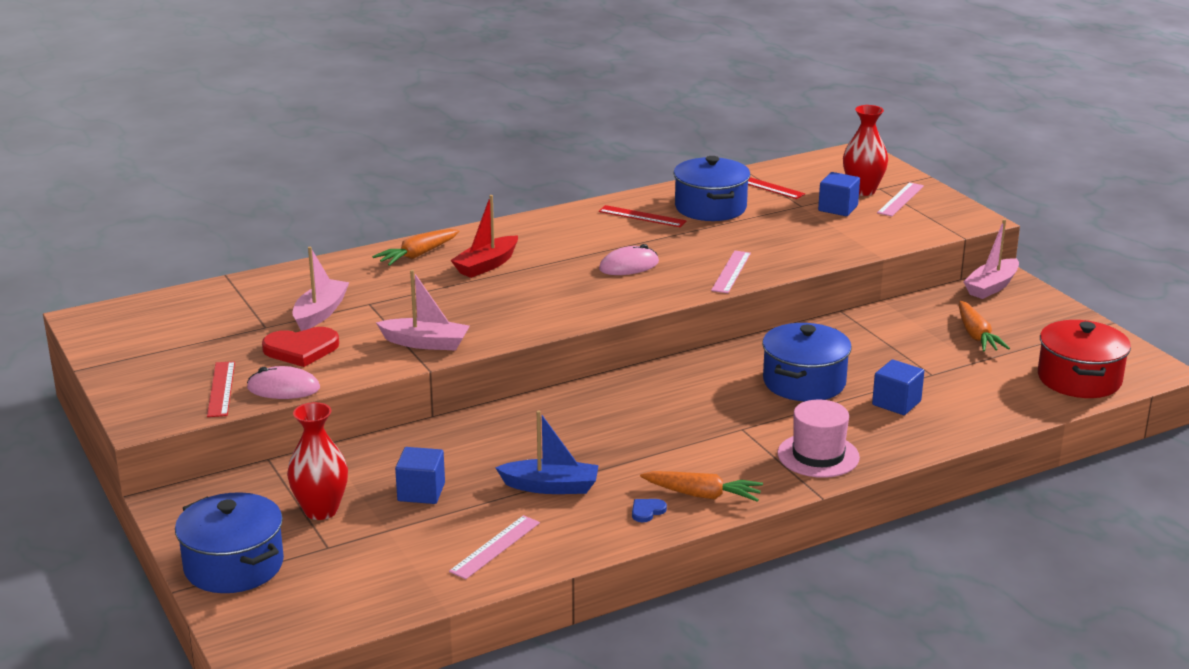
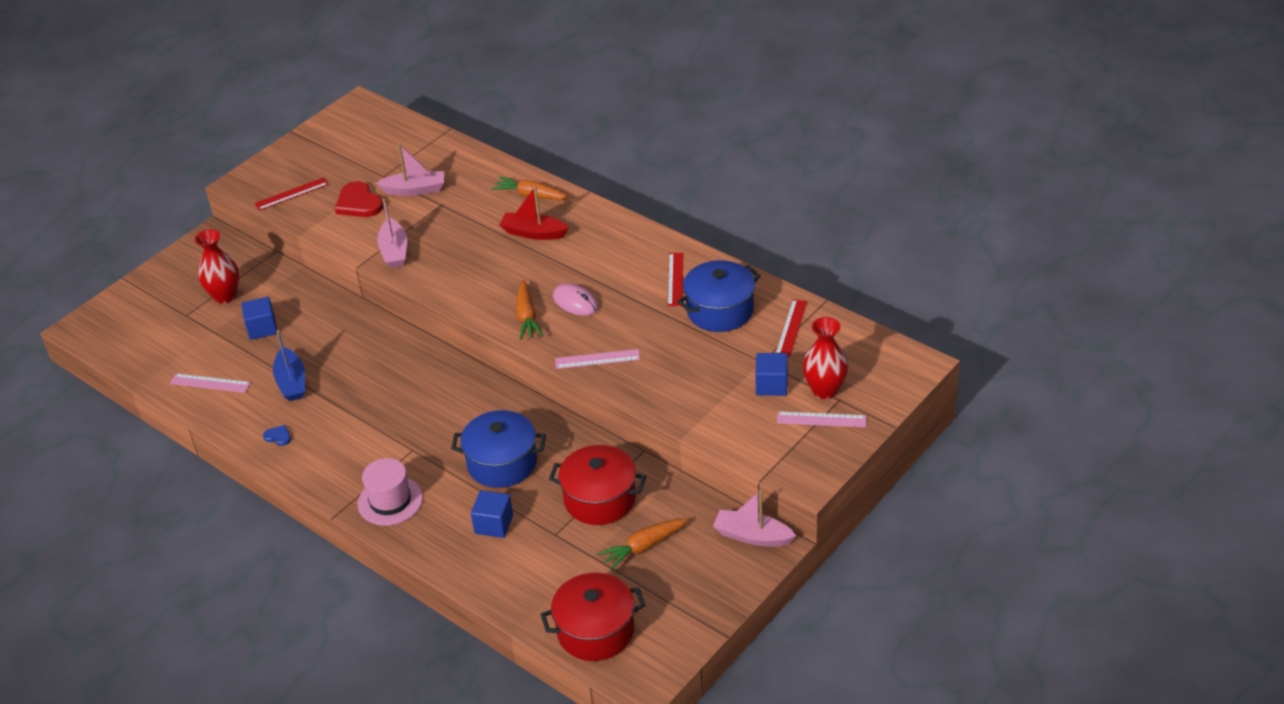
camera: 70 degrees right, 15 degrees up
blue pot [175,492,284,593] -> none
pink mouse [247,366,320,399] -> none
orange carrot [640,471,763,502] -> orange carrot moved to [516,280,543,340]
none -> red pot [549,445,646,525]

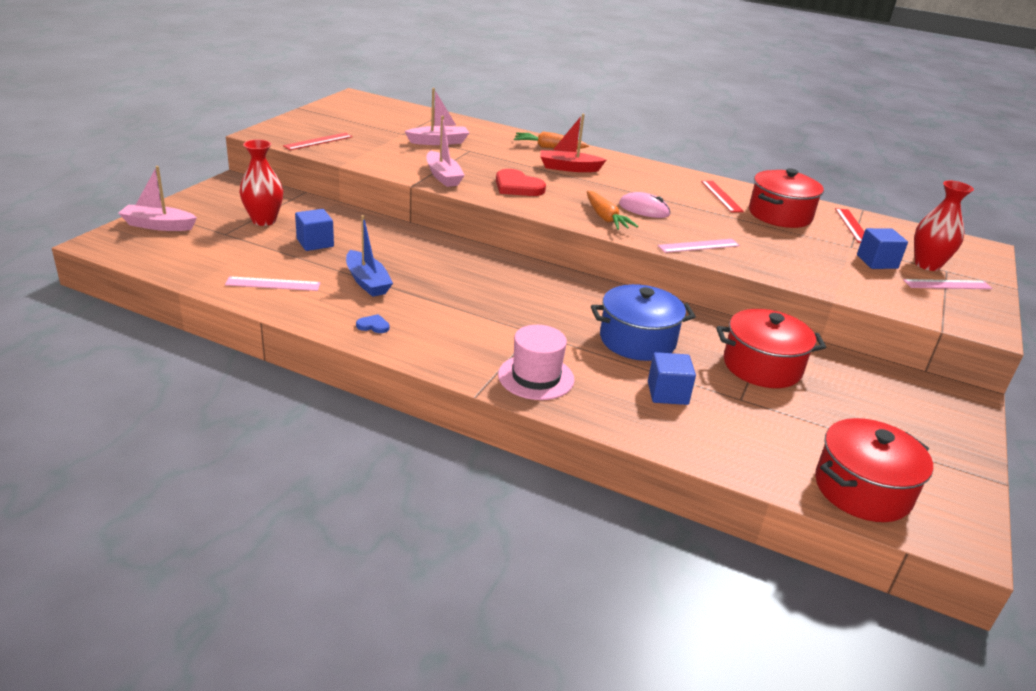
camera: 20 degrees left, 10 degrees down
red heart [335,181,383,217] -> red heart moved to [496,169,546,196]
orange carrot [598,518,688,570] -> none
blue pot [677,260,761,332] -> red pot [749,168,824,228]
pink boat [713,490,796,547] -> pink boat moved to [118,166,197,231]

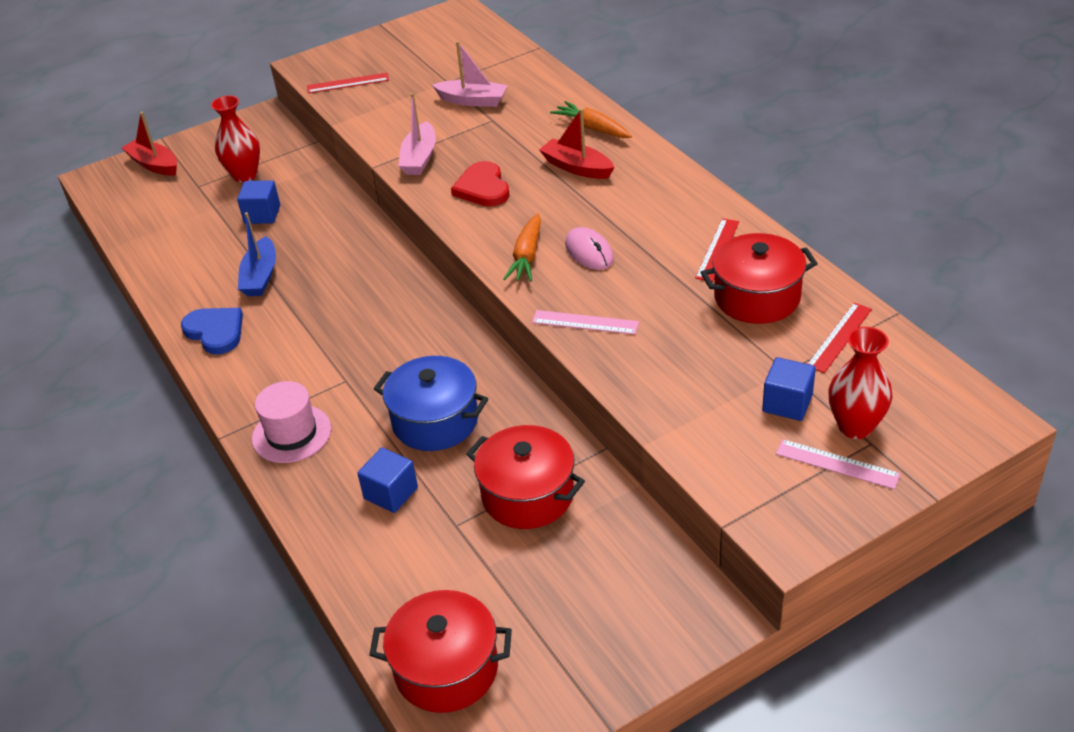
camera: 40 degrees right, 10 degrees up
pink boat [118,166,197,231] -> red boat [122,112,177,175]
pink ruler [225,276,321,291] -> none
blue heart [356,314,389,333] -> blue heart [181,308,243,354], size x2.09

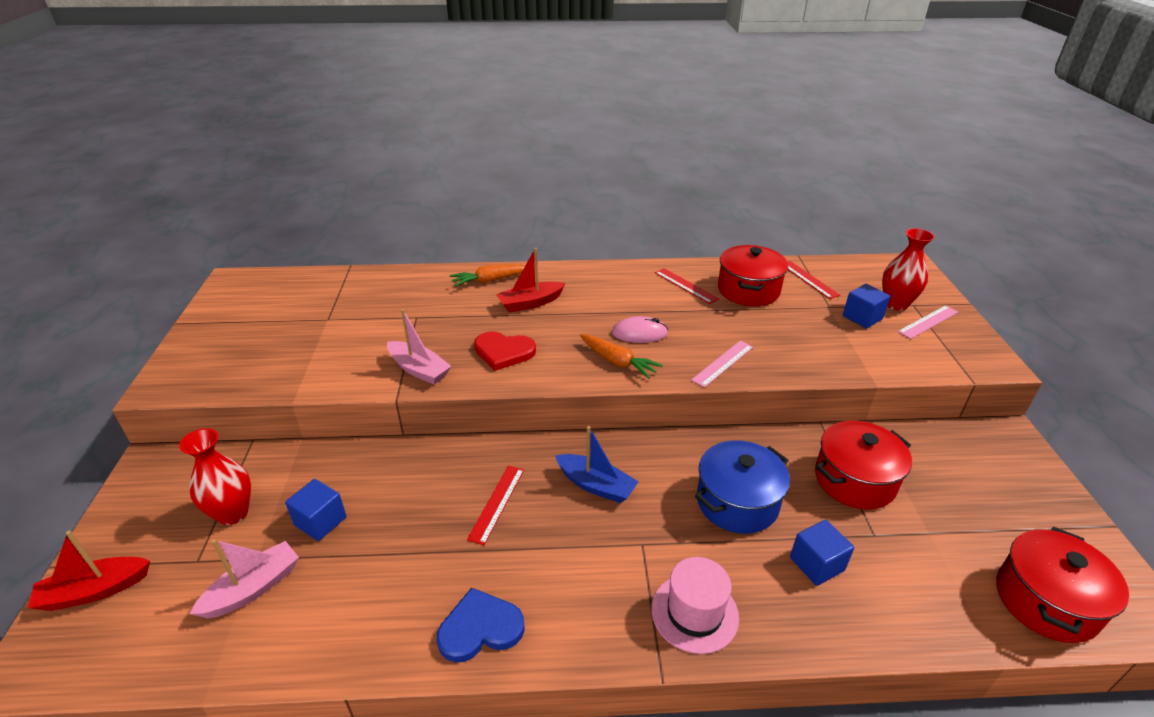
camera: 65 degrees left, 5 degrees down
blue boat [238,212,276,296] -> blue boat moved to [555,426,639,503]
red ruler [307,73,389,93] -> red ruler moved to [467,466,524,545]
pink boat [432,41,508,107] -> pink boat moved to [190,539,299,618]

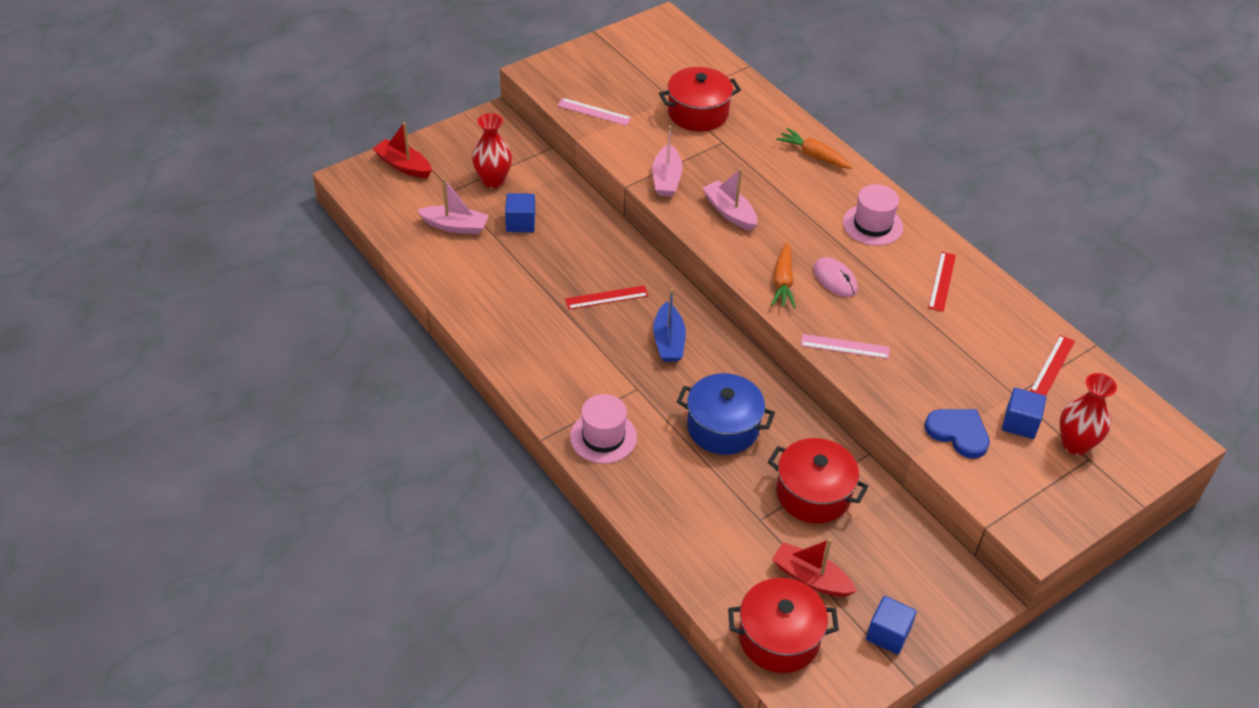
camera: 55 degrees right, 10 degrees up
blue heart [437,588,525,663] -> blue heart moved to [925,409,990,459]
red heart [474,332,536,371] -> pink boat [703,168,757,231]
red boat [496,248,566,312] -> red boat moved to [772,539,857,597]
red pot [718,245,788,306] -> red pot moved to [659,67,741,131]
blue cube [790,520,854,586] -> blue cube moved to [866,596,917,655]
pink ruler [897,305,958,339] -> pink ruler moved to [557,98,632,126]
none -> pink hat [843,184,903,246]

